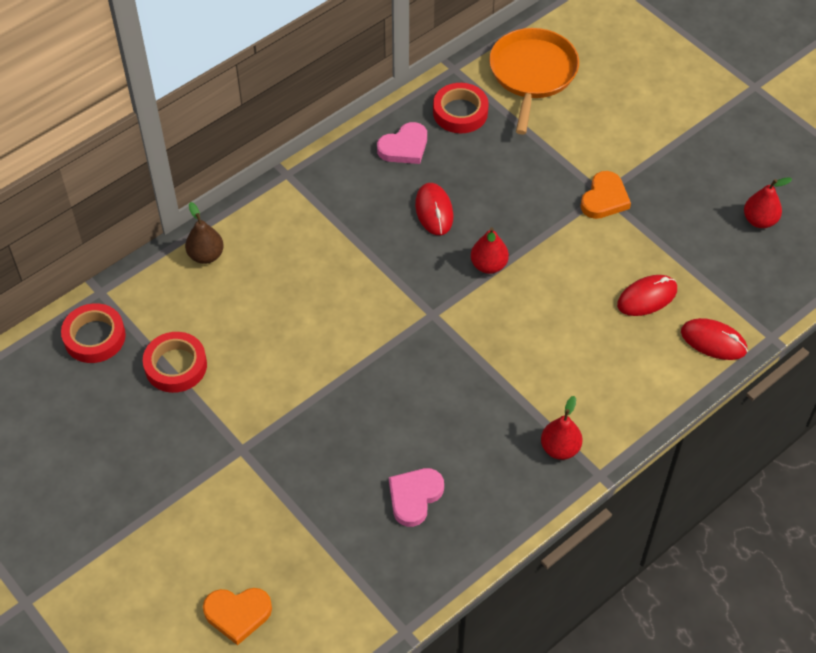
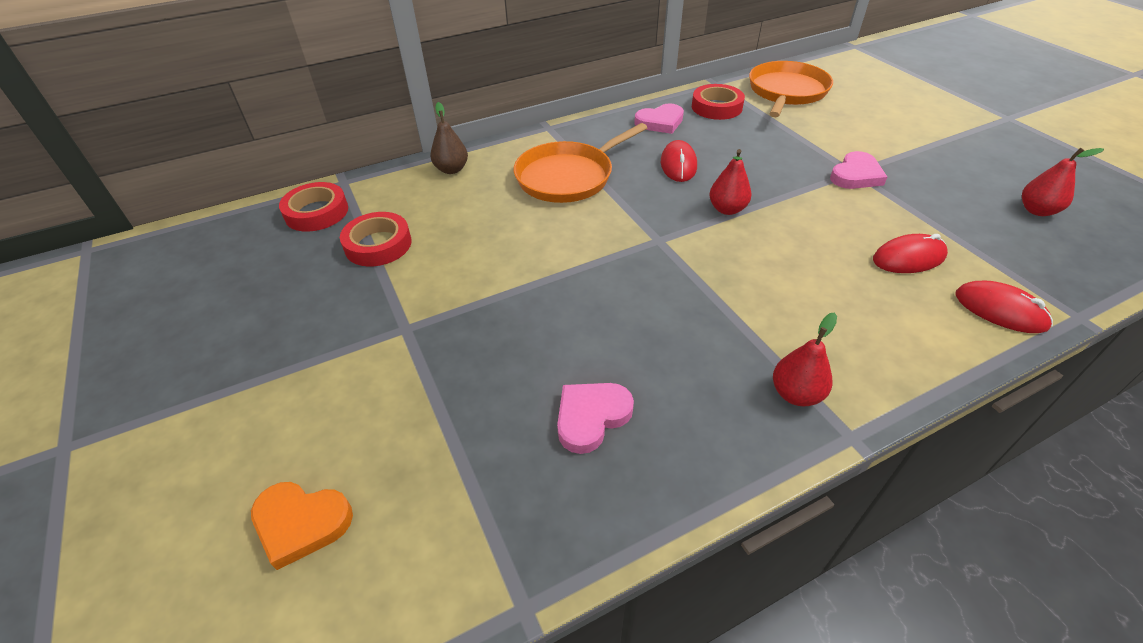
camera: 15 degrees right, 10 degrees down
orange heart [580,171,631,219] -> pink heart [830,151,887,189]
none -> orange pan [514,123,647,203]

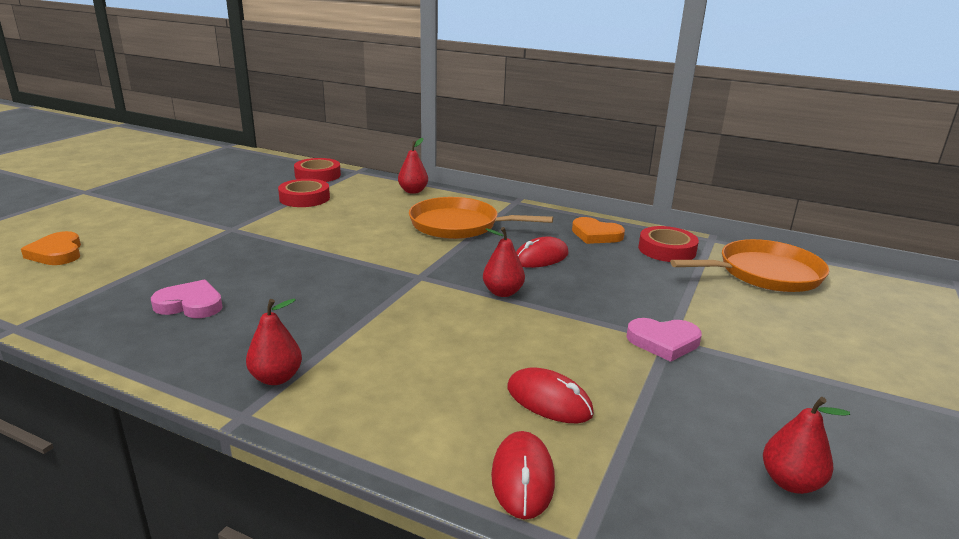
camera: 50 degrees right, 20 degrees down
brown pear [430,102,468,174] -> red pear [398,138,428,194]
pink heart [634,103,684,134] -> orange heart [572,217,625,244]

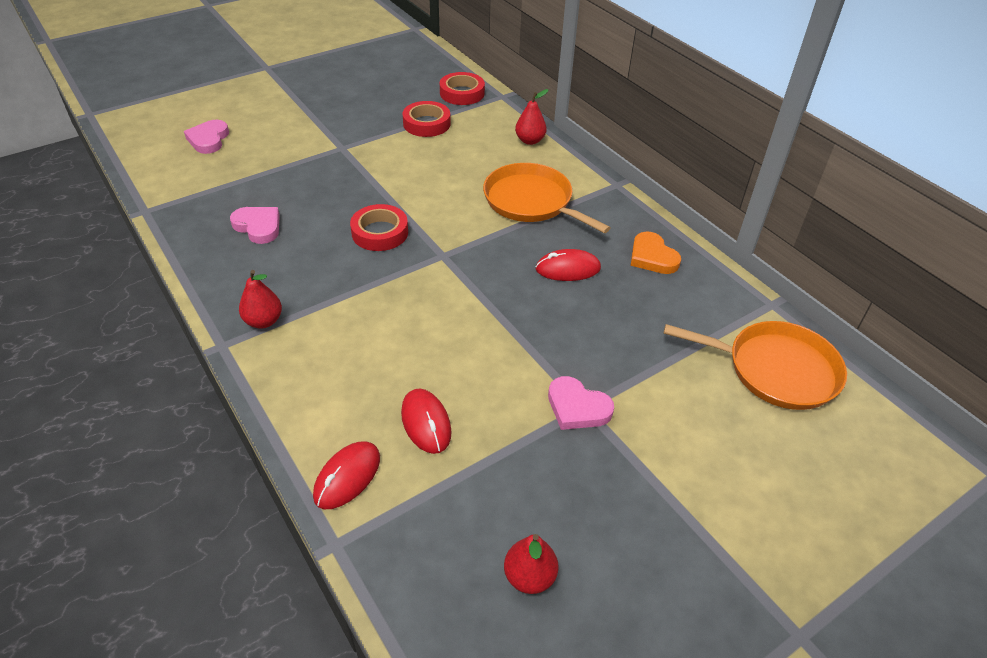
camera: 30 degrees right, 20 degrees up
orange heart [21,231,81,265] -> pink heart [184,120,229,154]
red pear [483,227,525,297] -> none
red tape [638,226,699,262] -> red tape moved to [350,204,408,251]

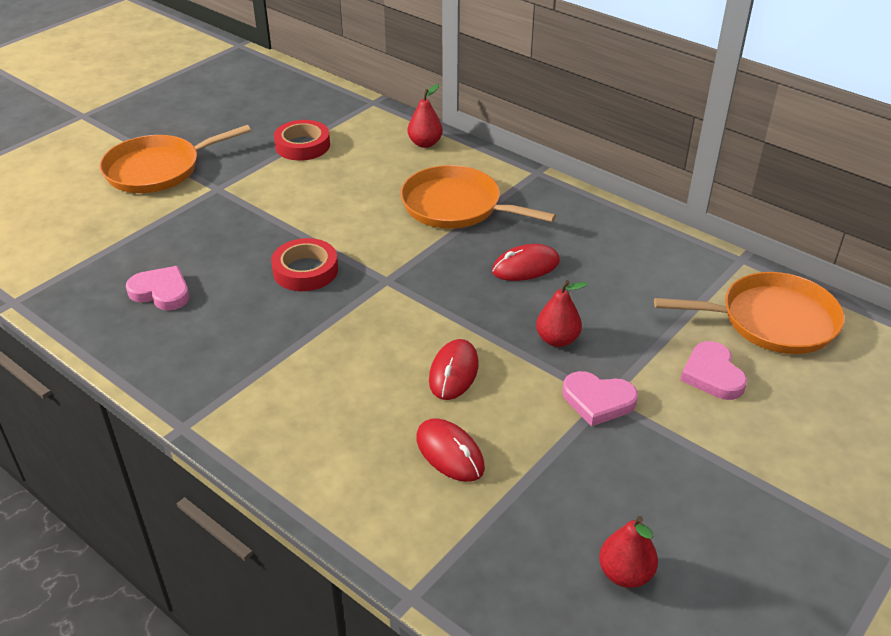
camera: 15 degrees left, 5 degrees down
pink heart [184,120,229,154] -> pink heart moved to [680,341,747,400]
red pear [239,270,282,329] -> red pear moved to [536,280,588,347]
red mouse [313,441,380,509] -> red mouse moved to [429,339,479,400]
red tape [440,72,485,105] -> none
orange heart [631,232,681,274] -> none
none -> orange pan [100,125,251,193]

